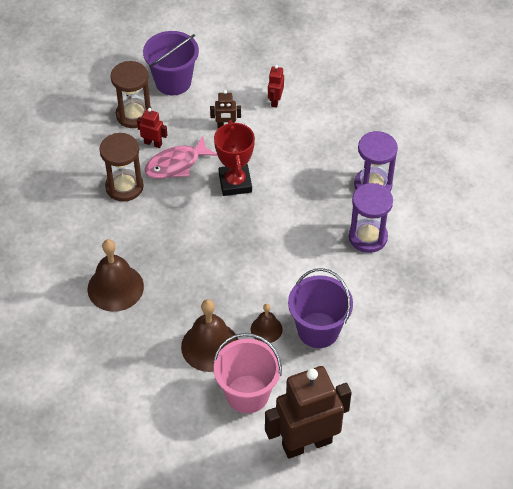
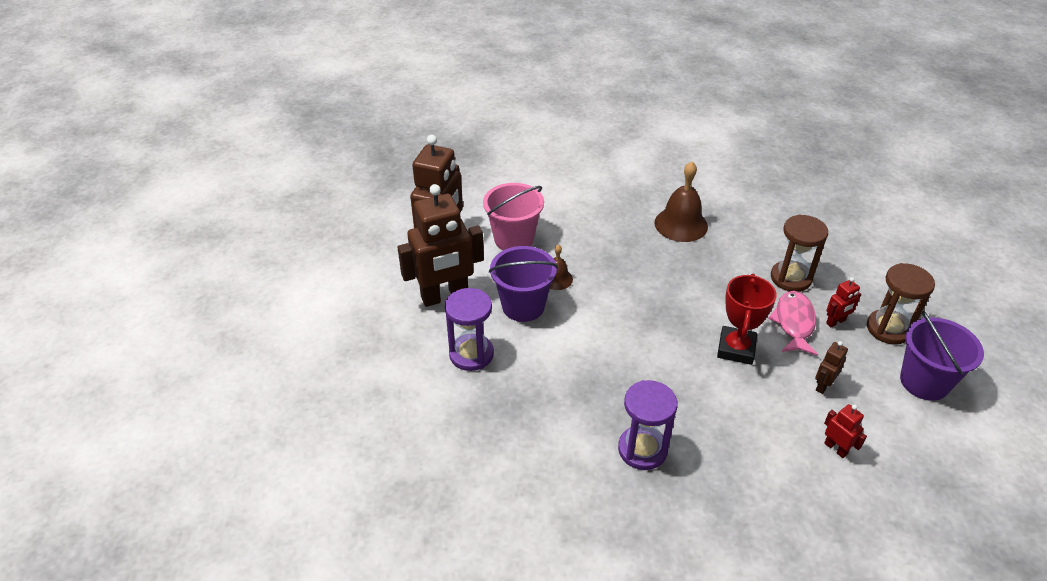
camera: 130 degrees right, 10 degrees down
brown bell [181,299,238,372] -> none
red trophy [214,120,255,196] -> red trophy turned 75 degrees clockwise [717,274,777,365]
purple hourglass [349,183,393,253] -> purple hourglass moved to [445,288,494,371]
none -> brown robot [397,184,484,307]

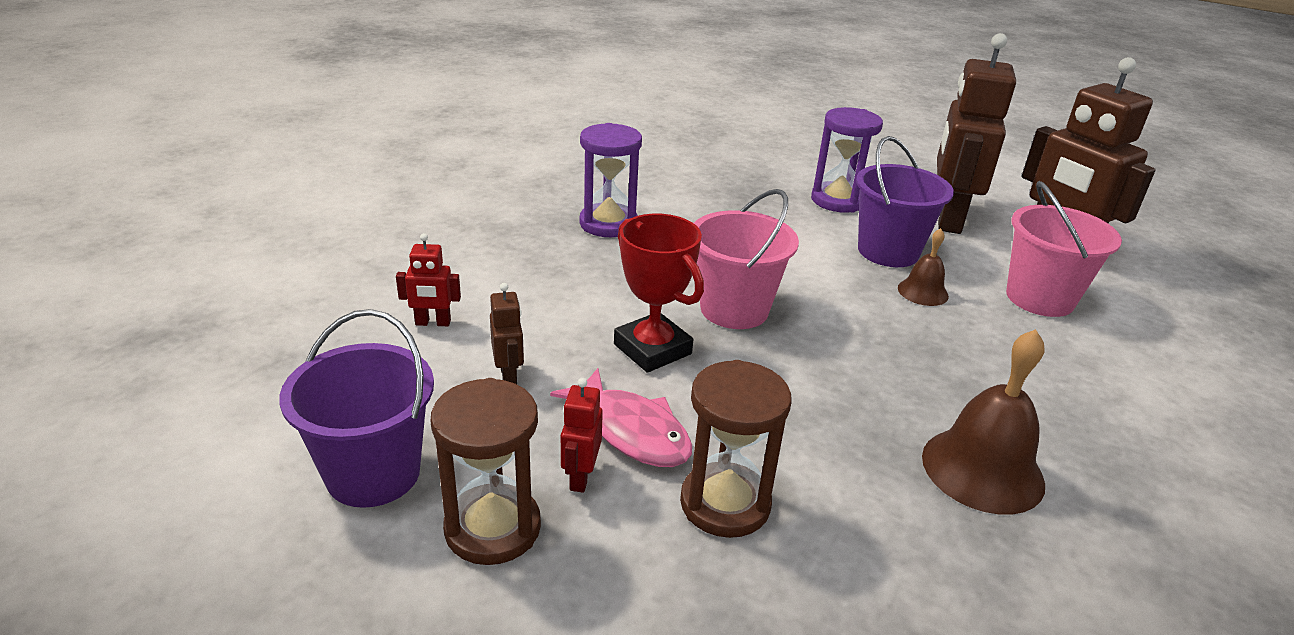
camera: 125 degrees right, 10 degrees down
none -> pink bucket [694,189,799,329]

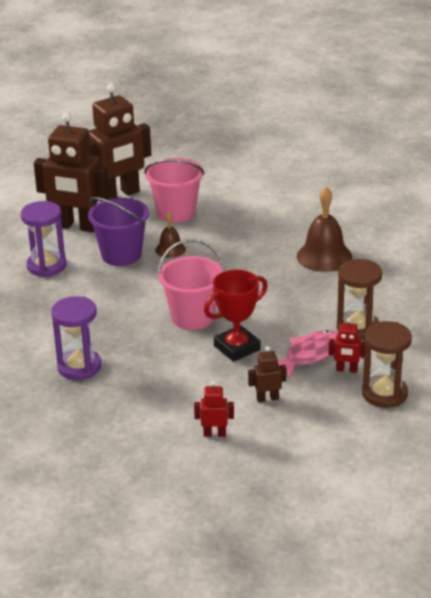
camera: 85 degrees left, 0 degrees up
purple bucket [279,309,434,508] -> none
red robot [396,233,461,326] -> red robot turned 90 degrees counterclockwise [194,381,234,437]

